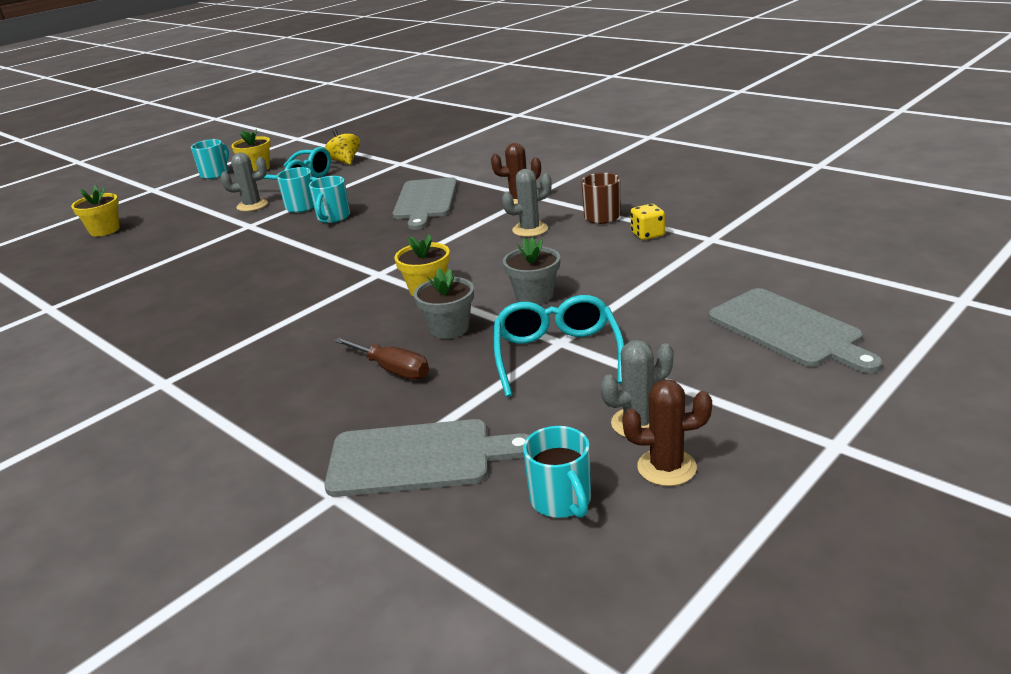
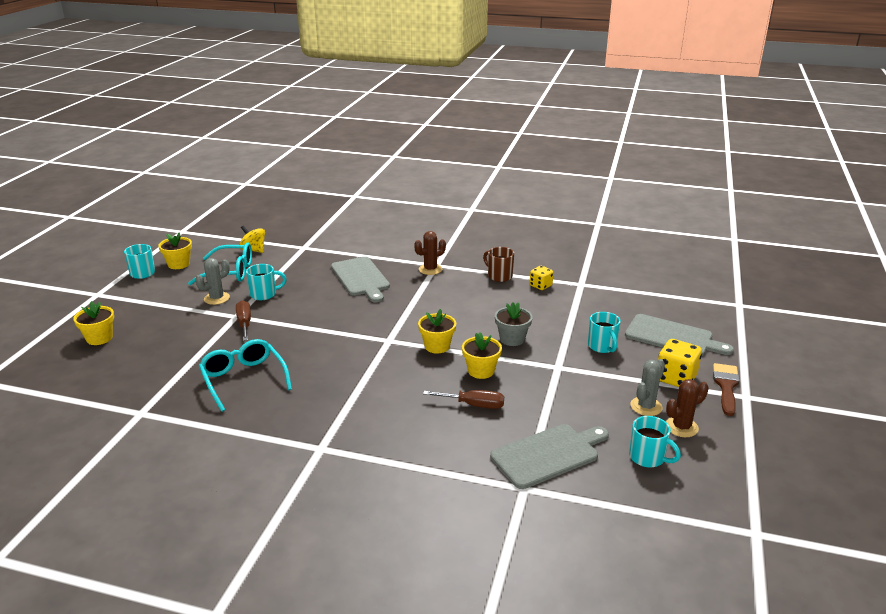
camera: 30 degrees left, 0 degrees up
turquoise mug [309,176,350,223] -> turquoise mug moved to [588,312,621,353]
grey flower pot [414,268,474,339] -> yellow flower pot [462,332,502,379]
turquoise glasses [494,295,624,397] -> turquoise glasses moved to [199,339,292,412]
grey cactus [502,169,552,237] -> none
none -> brown screwdriver [236,300,251,341]
none -> yellow dice [658,339,702,387]
none -> brown brush [713,363,740,416]

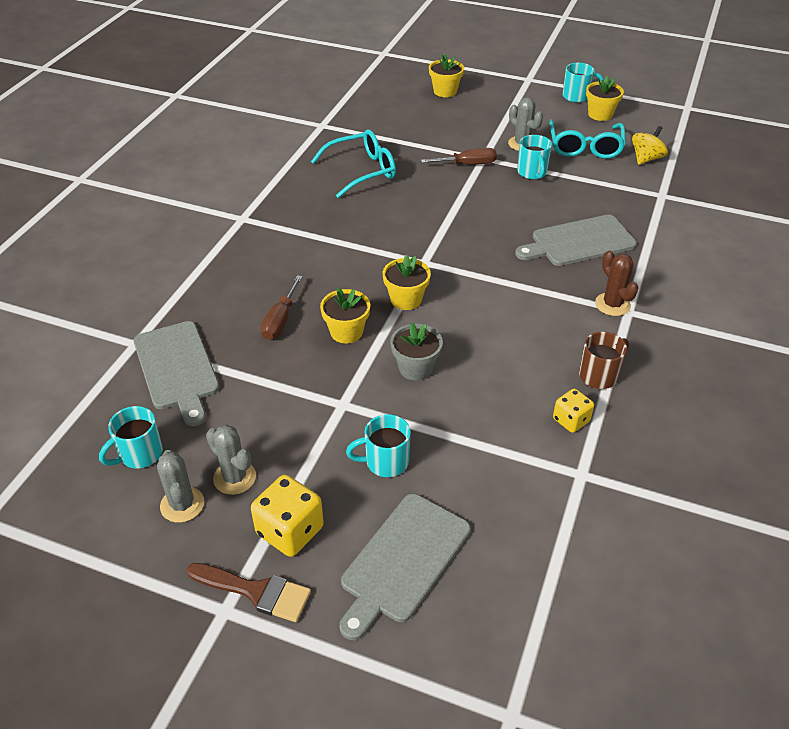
camera: 95 degrees right, 15 degrees up
brown cactus [666,379,709,437] -> grey cactus [157,450,204,523]

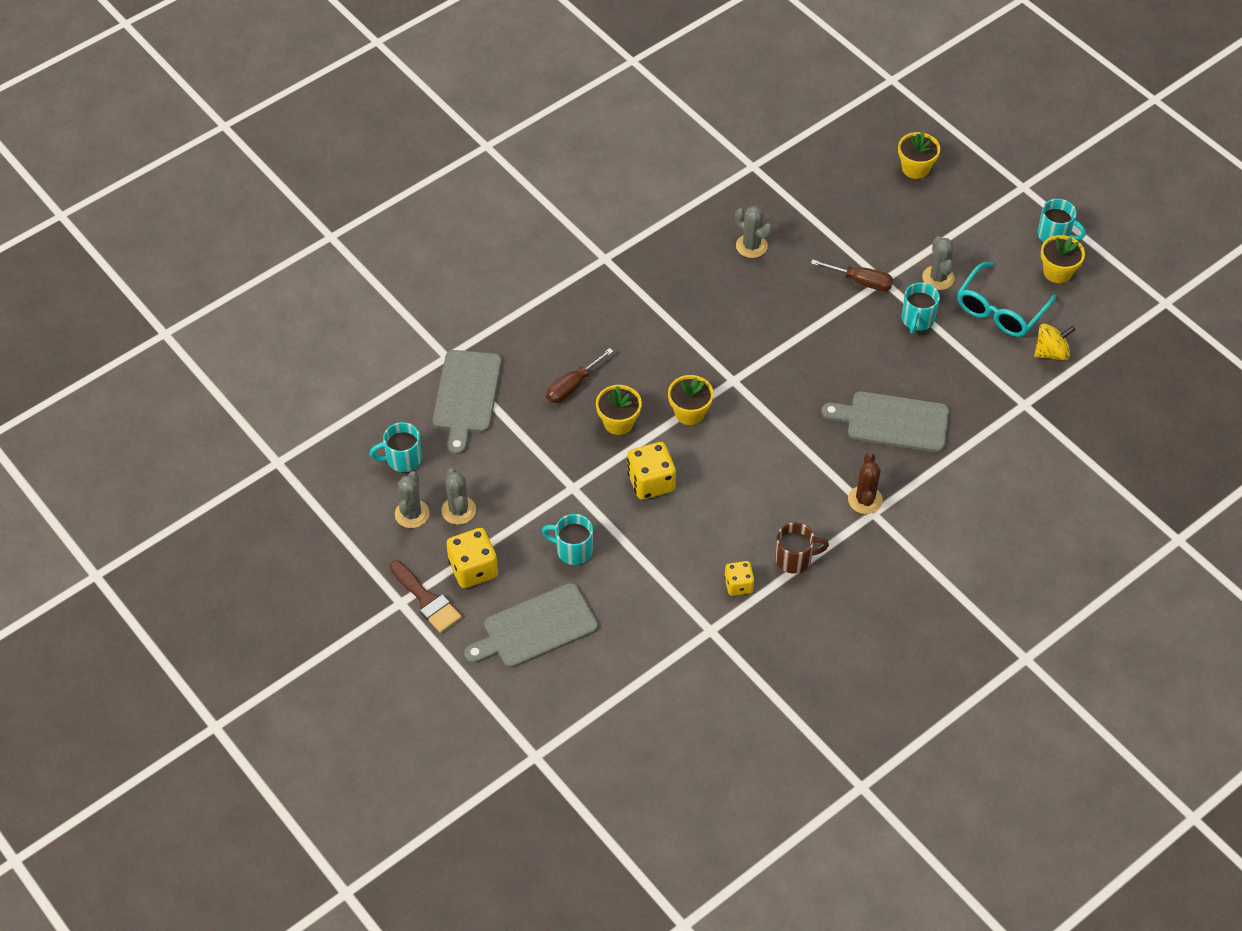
camera: 30 degrees right, 10 degrees up
turquoise glasses [311,129,396,198] -> grey cactus [735,206,773,258]
grey flower pot [390,323,443,381] -> yellow dice [627,442,676,500]

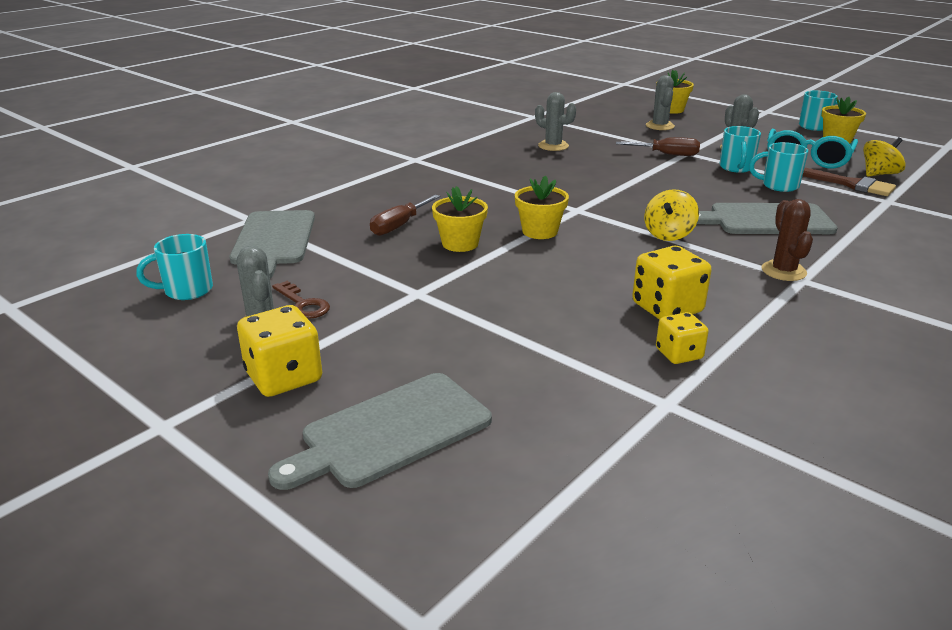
camera: 10 degrees left, 25 degrees down
brown brush [389,561,462,633] -> brown brush moved to [803,168,896,196]
grey cactus [395,471,430,528] -> grey cactus moved to [646,75,675,130]
turquoise mug [542,514,593,565] -> turquoise mug moved to [749,142,808,192]
yellow dice [627,442,676,500] -> yellow dice moved to [632,246,712,320]
brown mug [775,522,829,574] -> none
none -> brown key [272,281,330,319]
none -> yellow spinning top [644,189,699,241]

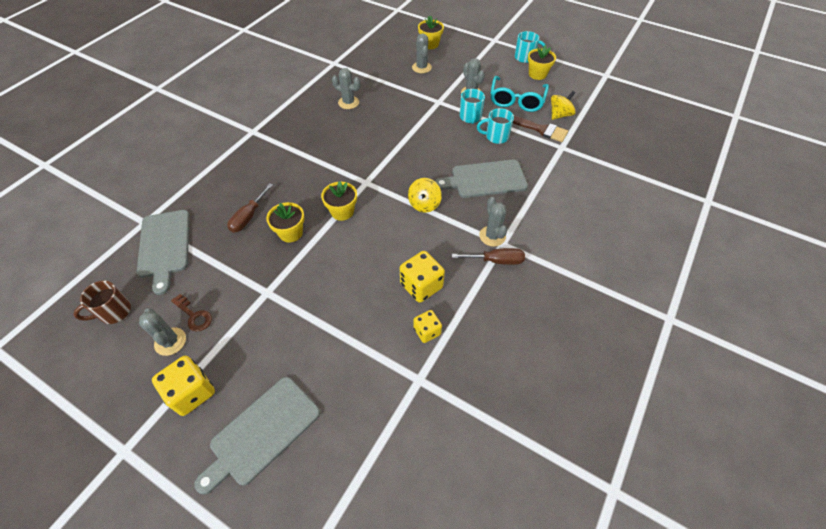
camera: 10 degrees left, 25 degrees up
turquoise mug [136,234,213,300] -> brown mug [73,281,131,324]
brown screwdriver [616,137,700,156] -> brown screwdriver moved to [452,248,525,265]
brown cactus [762,199,813,281] -> grey cactus [479,197,507,247]

